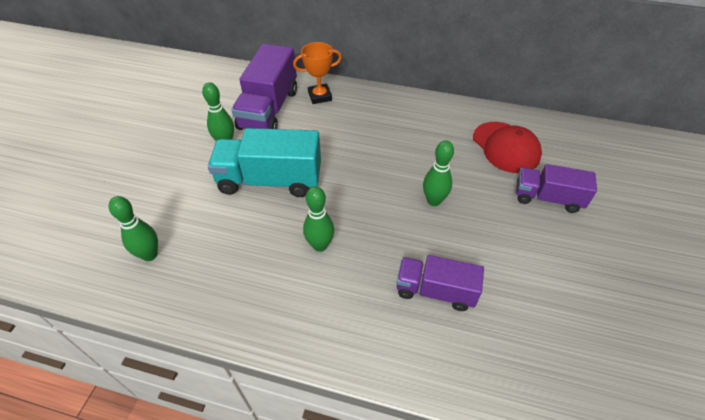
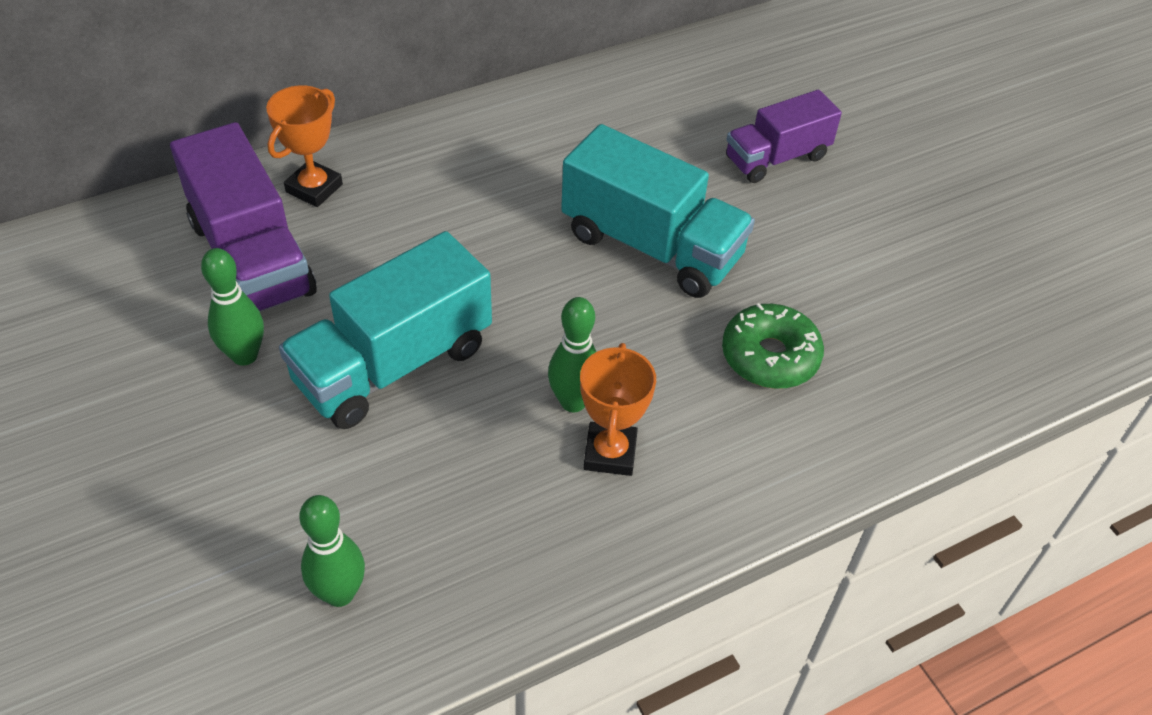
camera: 45 degrees left, 0 degrees up
purple truck [396,255,484,311] -> green donut [722,303,824,389]
green bowling pin [423,140,454,206] -> turquoise truck [561,124,755,298]
red cap [473,122,542,173] -> none
none -> orange trophy [580,343,656,476]

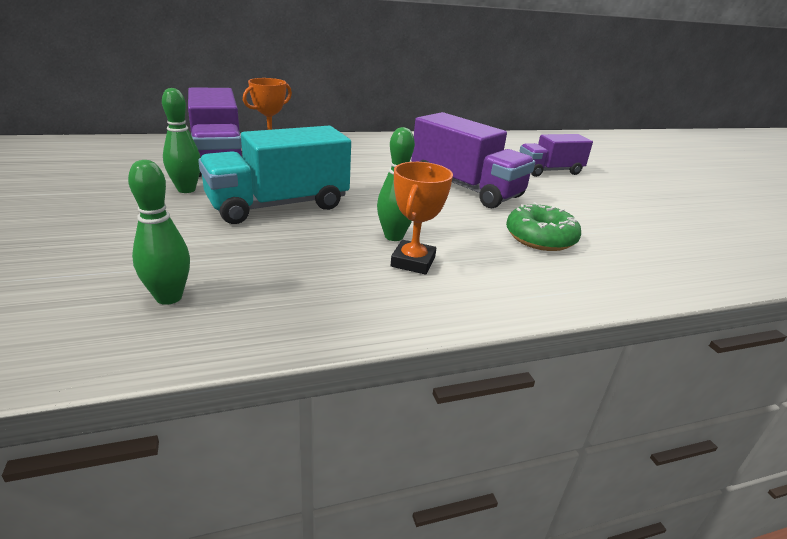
camera: 10 degrees right, 20 degrees down
turquoise truck [561,124,755,298] -> purple truck [411,112,535,208]

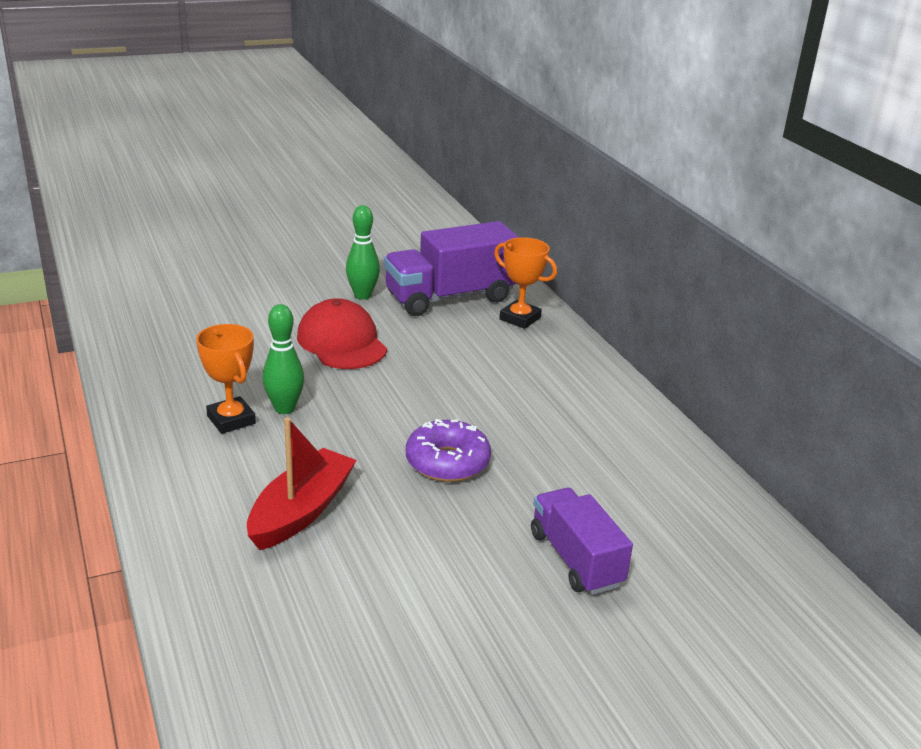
camera: 85 degrees right, 0 degrees up
green bowling pin [128,160,190,305] -> none
turquoise truck [198,126,351,224] -> red cap [297,298,387,369]
orange trophy [391,162,453,275] -> orange trophy turned 45 degrees clockwise [196,324,256,434]
purple truck [411,112,535,208] -> purple donut [406,419,491,482]
green donut [506,202,581,251] -> red boat [247,417,357,550]

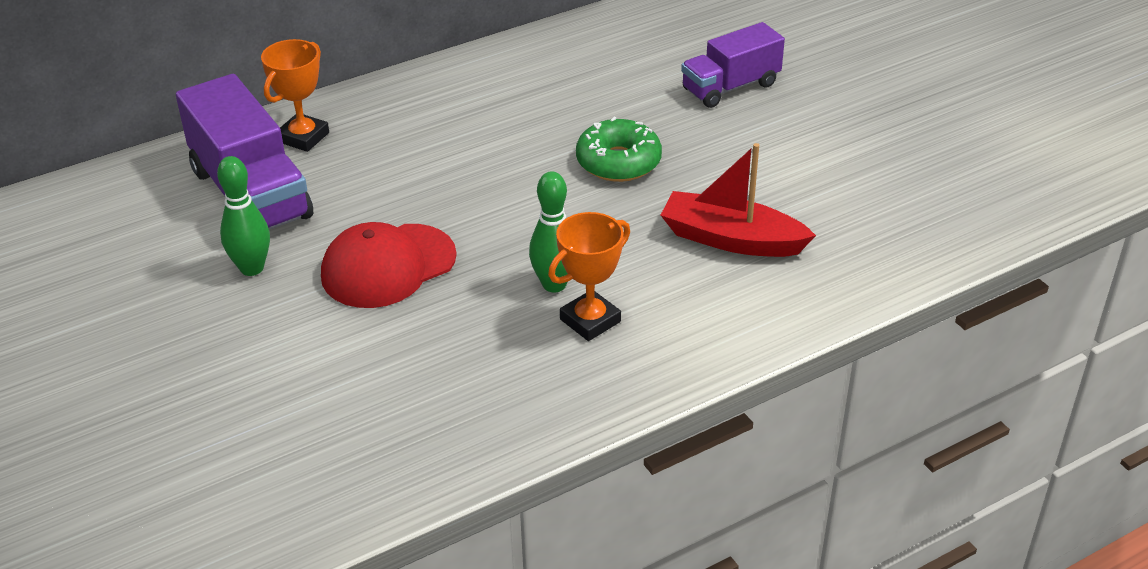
camera: 95 degrees left, 10 degrees up
purple donut [406,419,491,482] -> green donut [576,117,662,182]

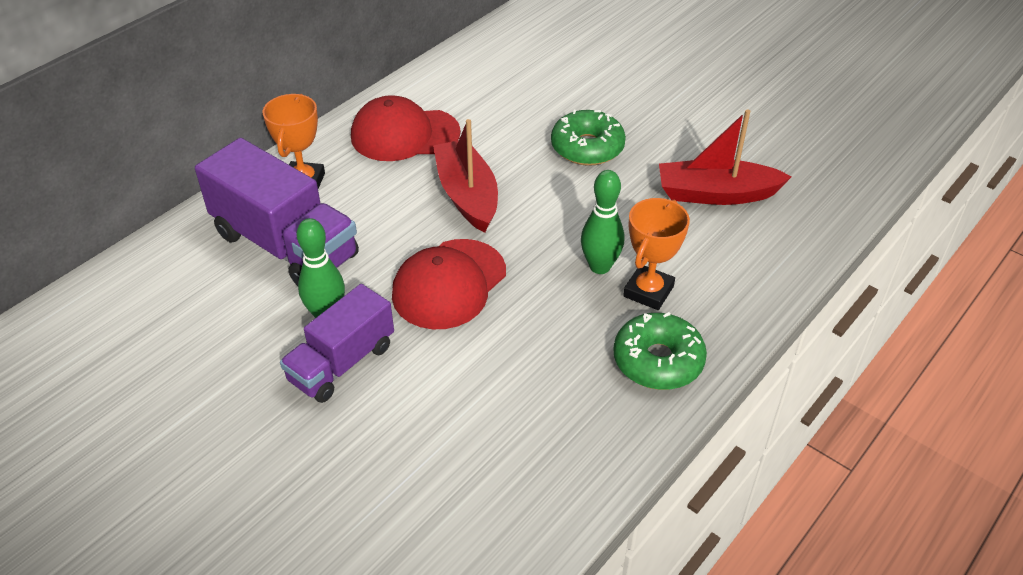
camera: 20 degrees left, 5 degrees up
purple truck [681,22,785,108] -> purple truck moved to [280,284,394,403]
none -> red cap [351,95,461,161]
none -> red boat [433,119,498,233]
none -> green donut [613,312,707,390]

